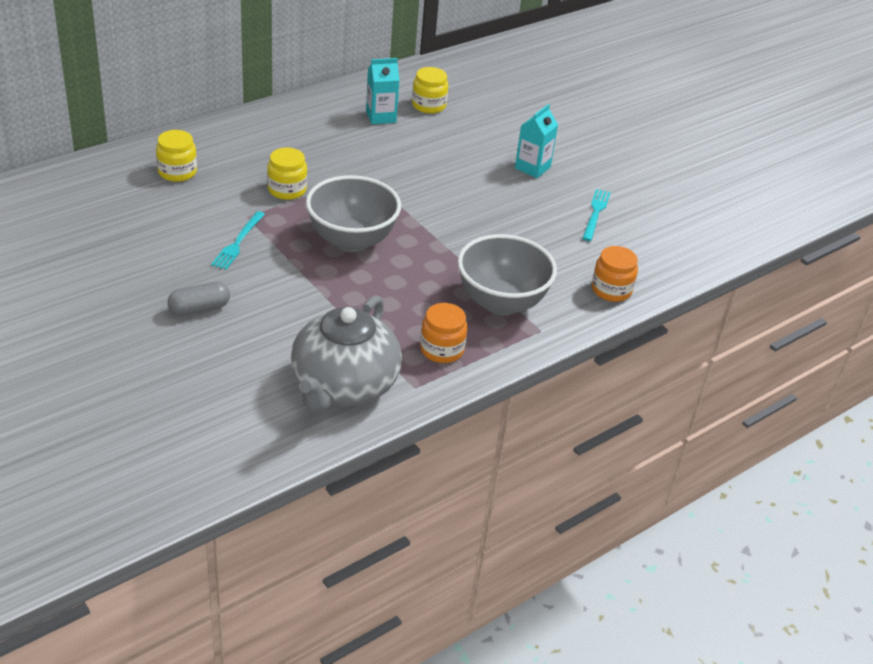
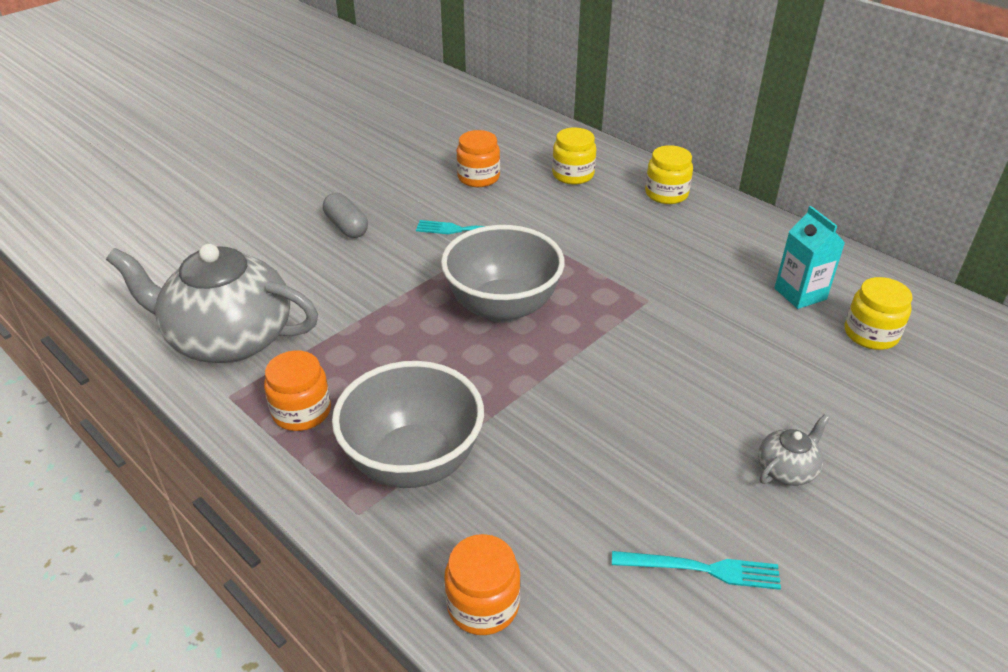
camera: 85 degrees right, 0 degrees up
yellow jar [267,148,307,200] -> yellow jar moved to [645,145,693,204]
turquoise carton [515,104,558,178] -> grey teapot [758,414,830,486]
none -> orange jar [457,130,500,187]

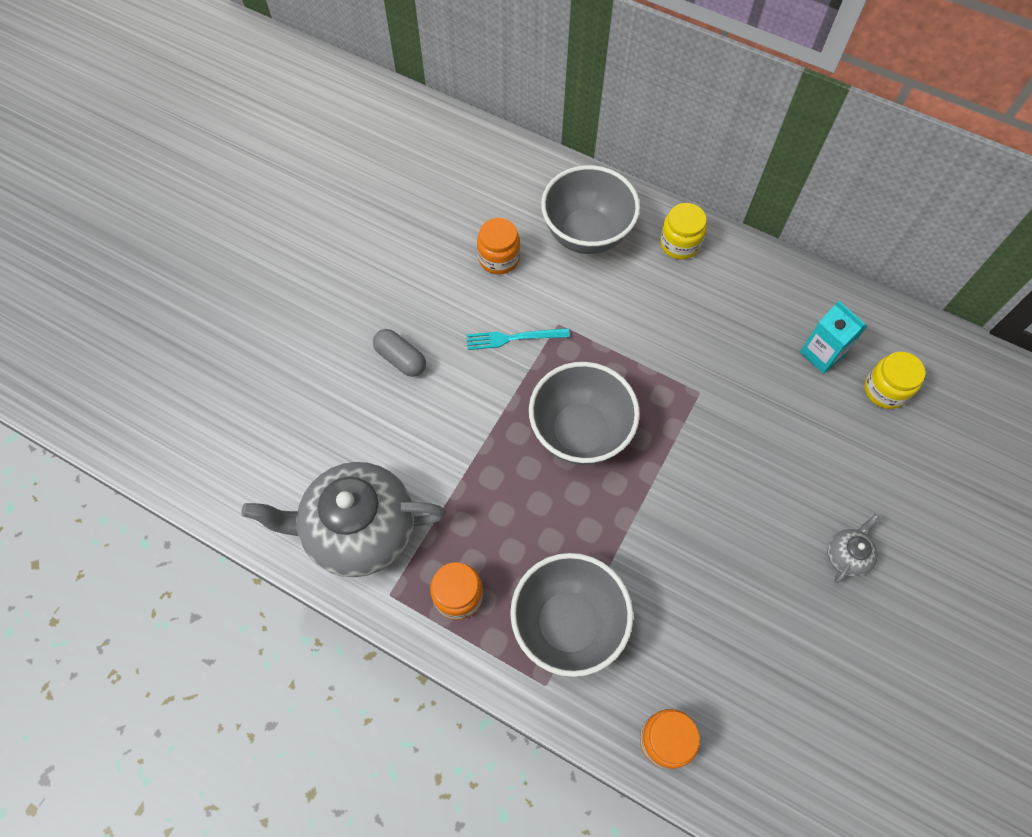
camera: 15 degrees left, 25 degrees up
yellow jar [552,128,596,185] -> grey bowl [541,165,640,254]
turquoise fork [612,551,781,590] -> none

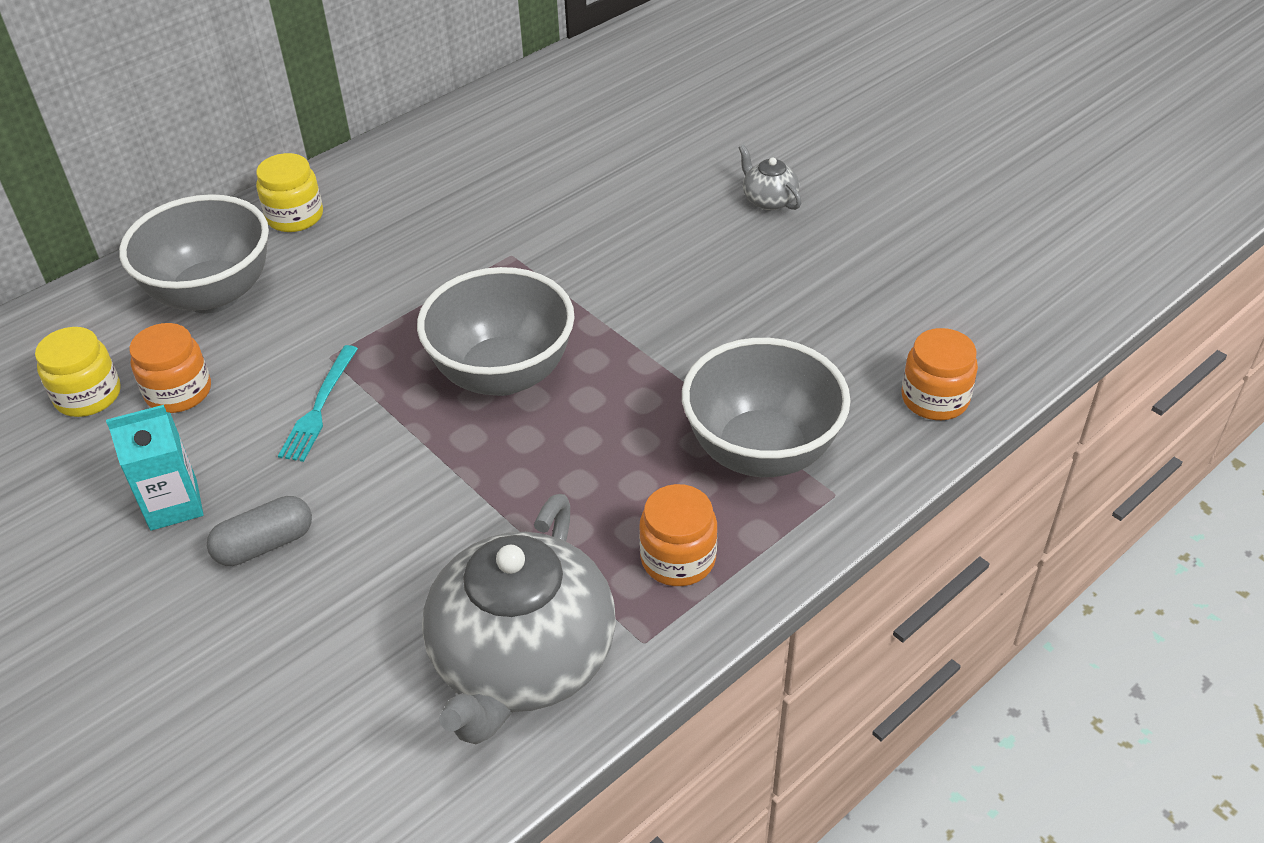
camera: 70 degrees left, 20 degrees down
turquoise carton [800,301,867,374] -> turquoise carton moved to [106,405,204,531]
yellow jar [864,352,925,409] -> yellow jar moved to [35,327,121,417]

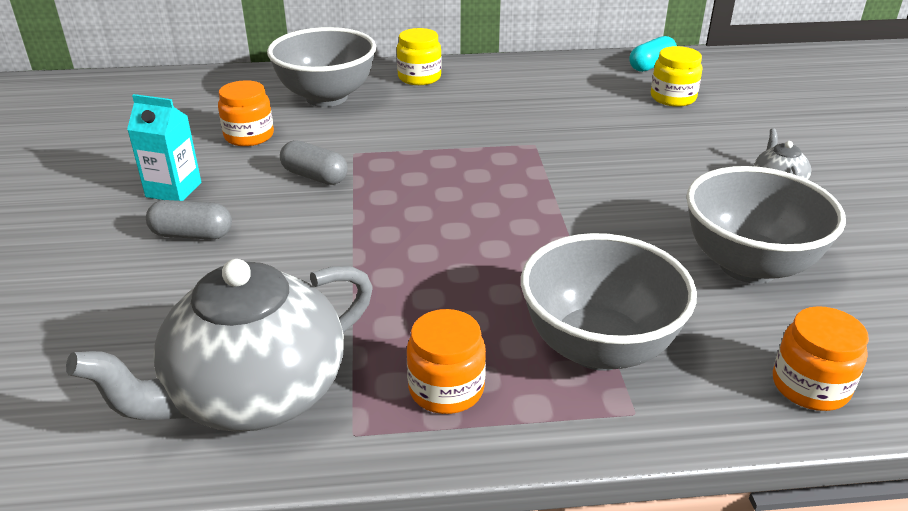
camera: 35 degrees right, 10 degrees down
yellow jar [35,327,121,417] -> yellow jar moved to [651,46,702,107]
turquoise fork [278,345,358,462] -> grey capsule [280,140,348,185]
grey bowl [417,267,575,396] -> grey bowl moved to [686,166,846,284]
none -> turquoise capsule [629,36,677,72]

